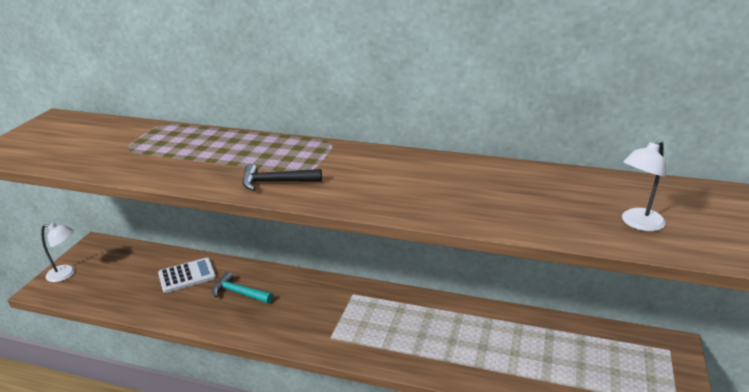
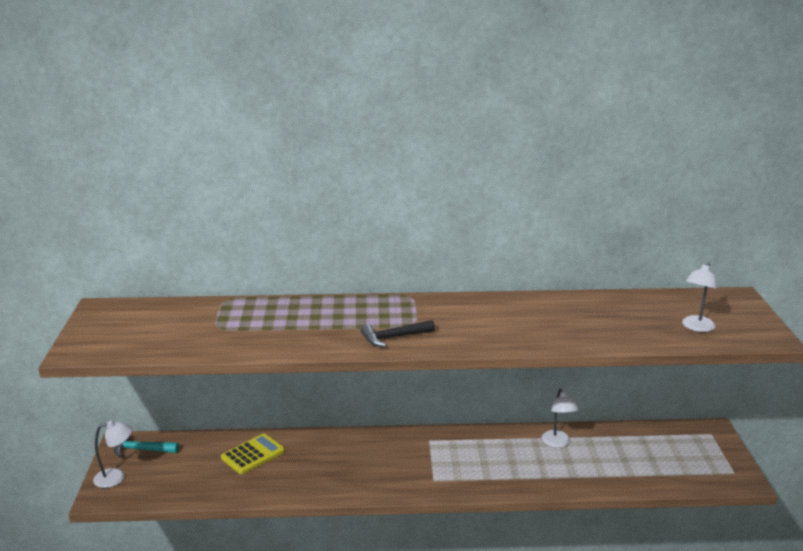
camera: 20 degrees left, 5 degrees down
white calculator [158,258,216,293] -> yellow calculator [221,433,285,474]
turquoise hammer [212,272,273,303] -> turquoise hammer moved to [114,435,179,458]
none -> white lamp [542,388,579,448]

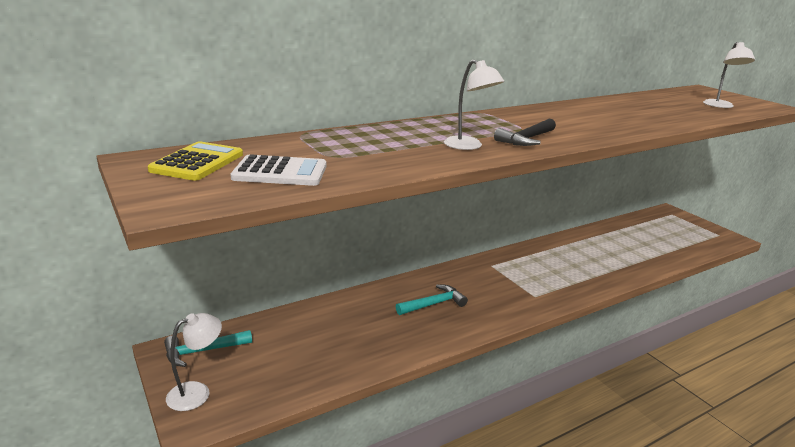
camera: 30 degrees left, 0 degrees up
yellow calculator [221,433,285,474] -> yellow calculator moved to [148,141,243,181]
white lamp [542,388,579,448] -> white lamp moved to [444,59,504,150]
none -> white calculator [231,154,326,186]
none -> turquoise hammer [396,284,468,315]

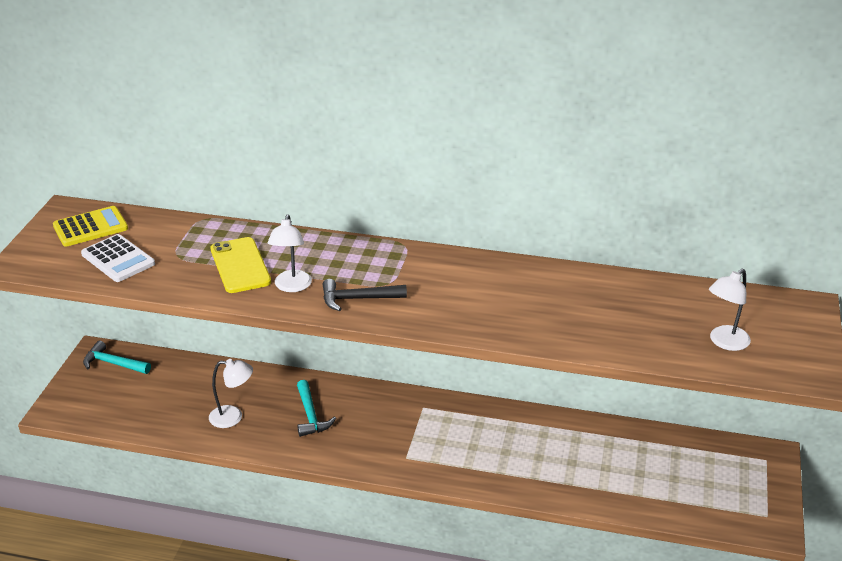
camera: 45 degrees right, 10 degrees up
white lamp [166,313,222,411] -> white lamp moved to [209,359,253,428]
turquoise hammer [396,284,468,315] -> turquoise hammer turned 60 degrees clockwise [297,380,336,437]
none -> yellow phone [210,237,271,293]

